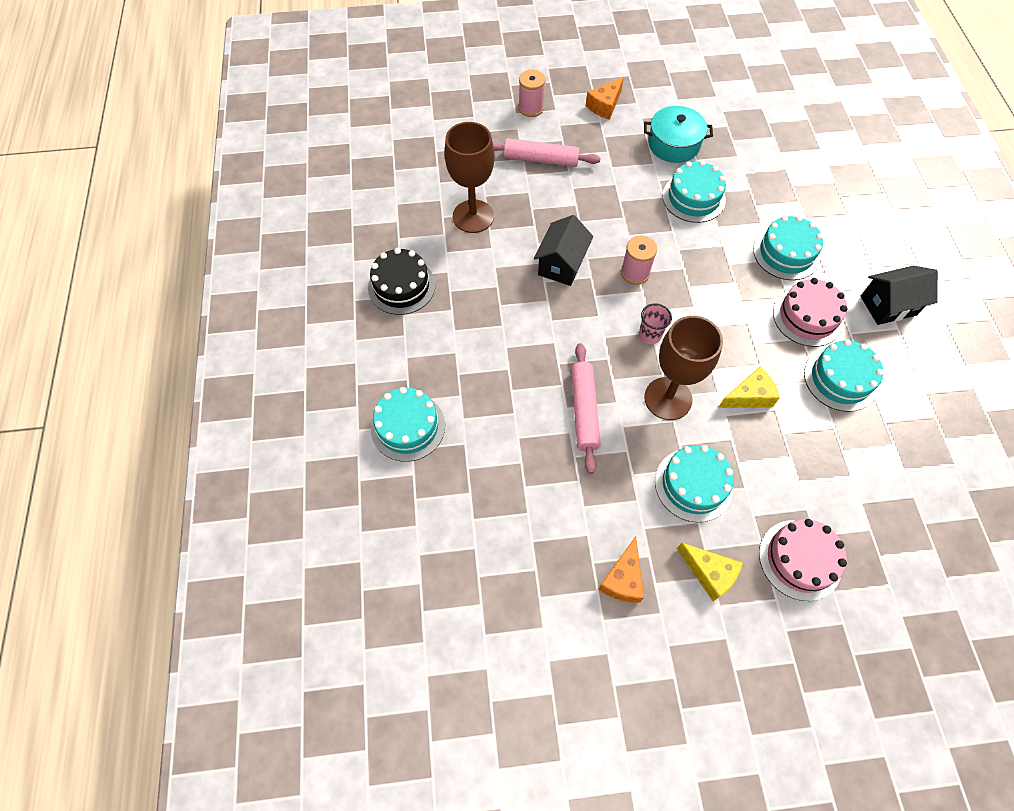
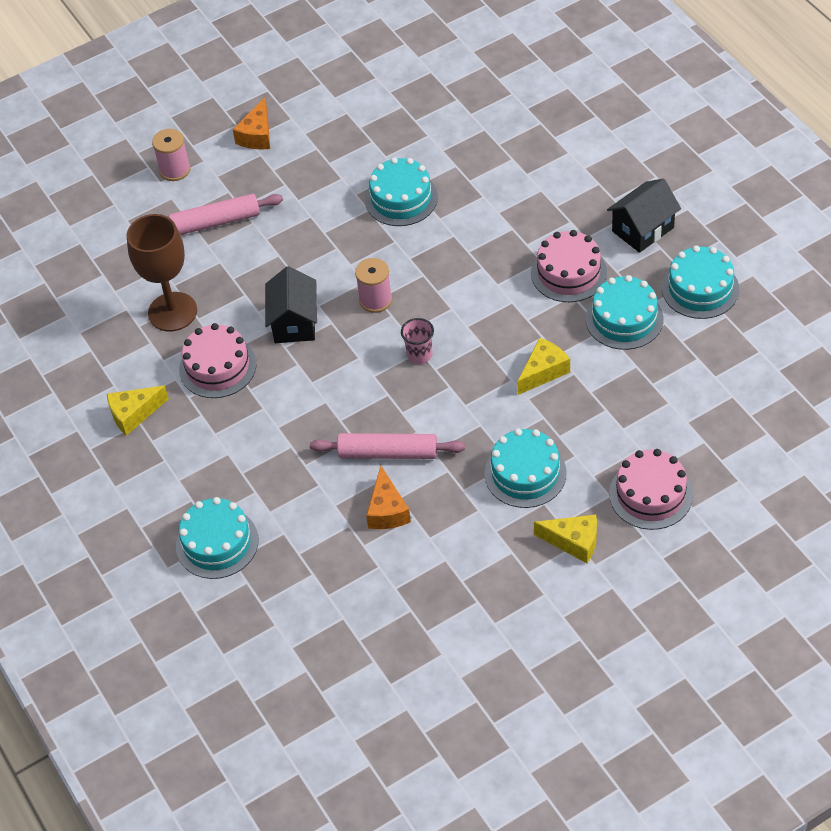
camera: 20 degrees left, 10 degrees down
black cake [368,248,435,315] -> yellow cheese [107,386,169,436]
pink rolling pin [571,343,601,474] -> pink rolling pin turned 60 degrees counterclockwise [310,433,465,459]
orange cheese [598,536,644,603] -> orange cheese moved to [366,466,411,529]
turquoise pot [644,106,713,163] -> none
brown goblet [644,316,723,420] -> none
turquoise cake [753,216,823,280] -> turquoise cake moved to [662,245,739,319]
none -> pink cake [179,323,257,398]

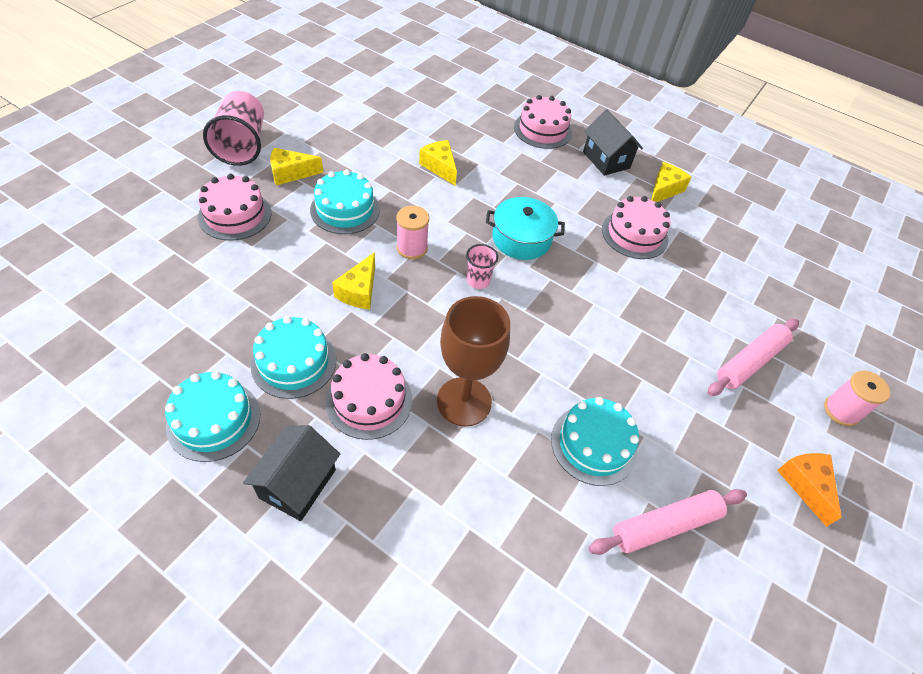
camera: 145 degrees right, 0 degrees up
brown goblet [127,214,197,331] -> brown goblet moved to [437,296,510,426]
turquoise cake [176,497,259,579] -> pink cake [514,95,572,149]
black house [265,266,317,343] -> black house moved to [583,110,643,176]
pink rolling pin [310,433,465,459] -> pink rolling pin moved to [589,489,747,555]
pink spool [355,258,392,313] -> pink spool moved to [396,206,429,259]
orange cheese [366,466,411,529] -> yellow cheese [419,140,457,186]
none -> pink cup [203,91,264,166]
none -> turquoise pot [486,197,565,260]

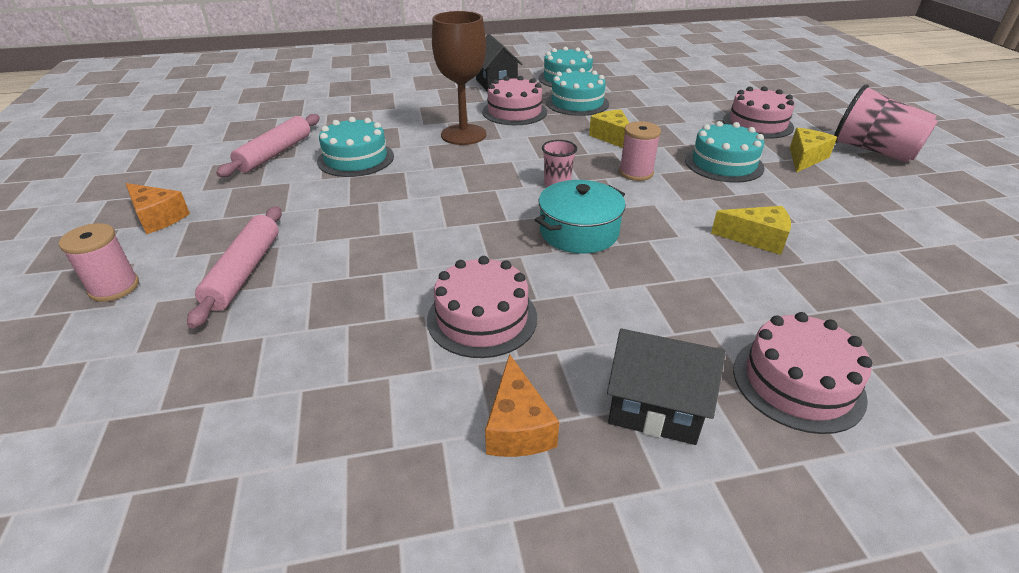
camera: 140 degrees right, 15 degrees down
yellow cheese [651,162,692,202] -> orange cheese [485,354,559,457]

